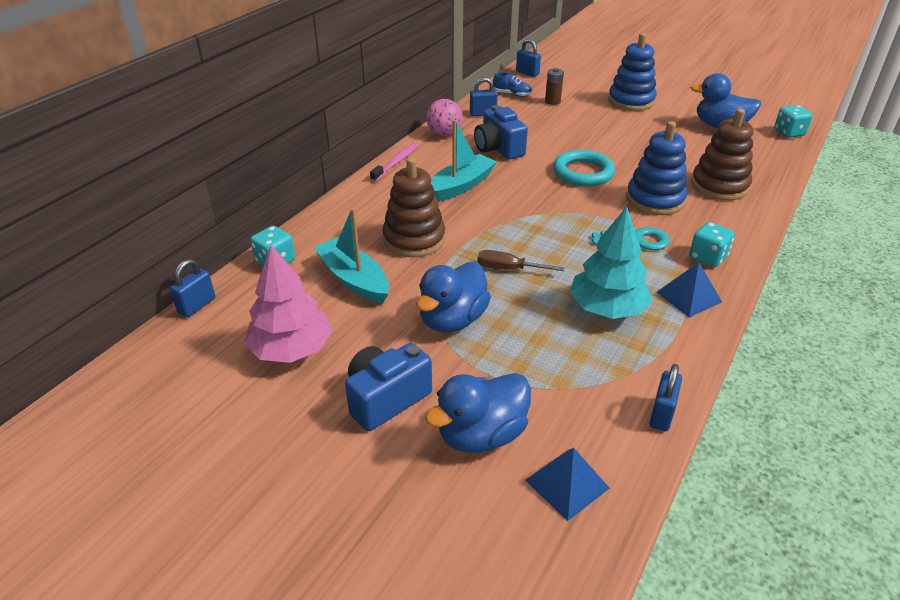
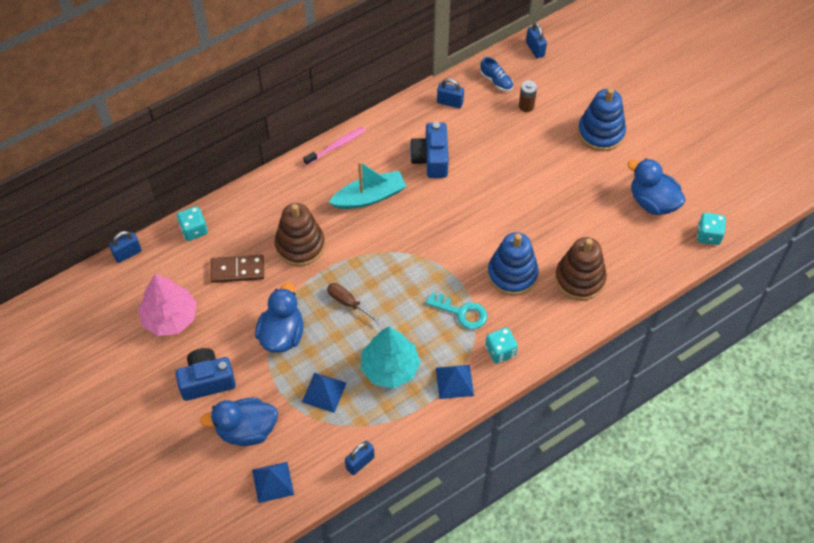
camera: 25 degrees right, 20 degrees up
turquoise boat [314,208,389,304] -> brown domino [210,255,264,283]
blue duck [416,262,491,333] -> blue duck turned 135 degrees clockwise [255,283,304,353]
pink ball [426,99,463,136] -> none
turquoise ring [553,150,615,187] -> none
none -> blue pyramid [302,372,347,413]

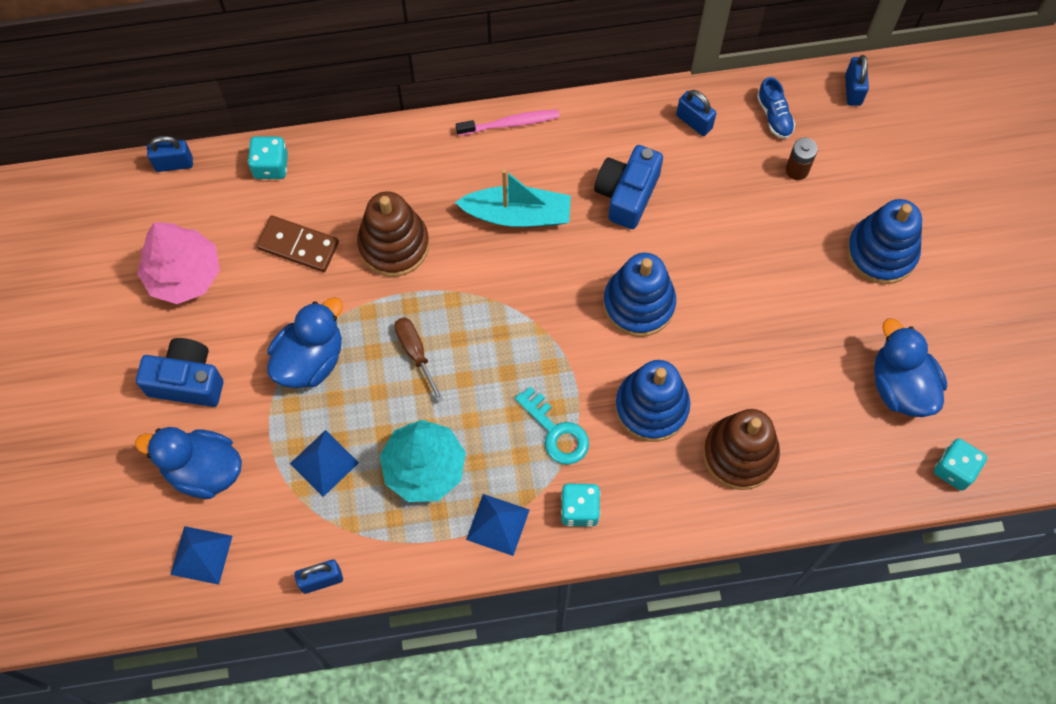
camera: 25 degrees right, 10 degrees up
none -> blue stacking toy [603,253,676,337]

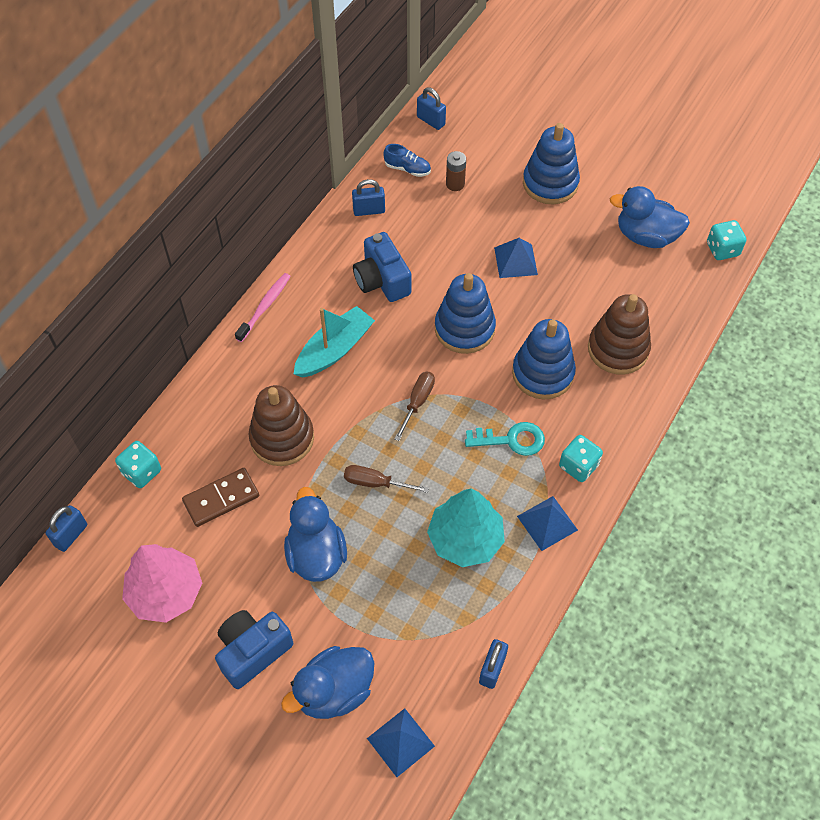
camera: 50 degrees left, 10 degrees down
blue pyramid [290,430,359,497] -> blue pyramid moved to [494,238,538,278]
none -> brown screwdriver [394,372,435,441]

